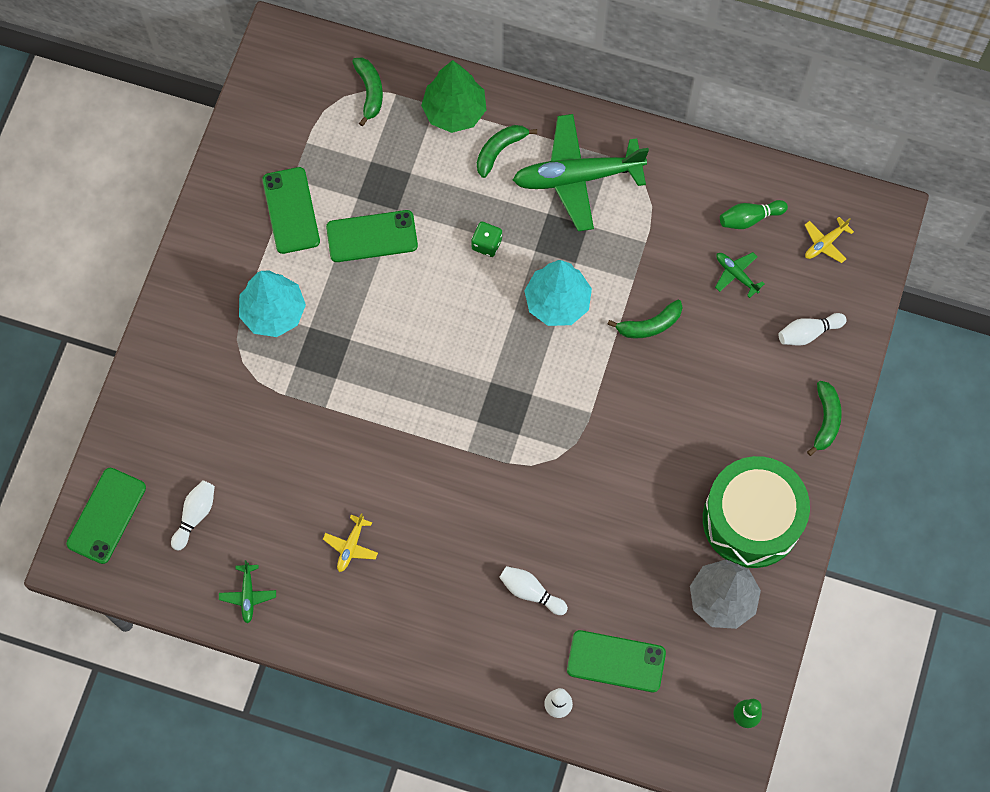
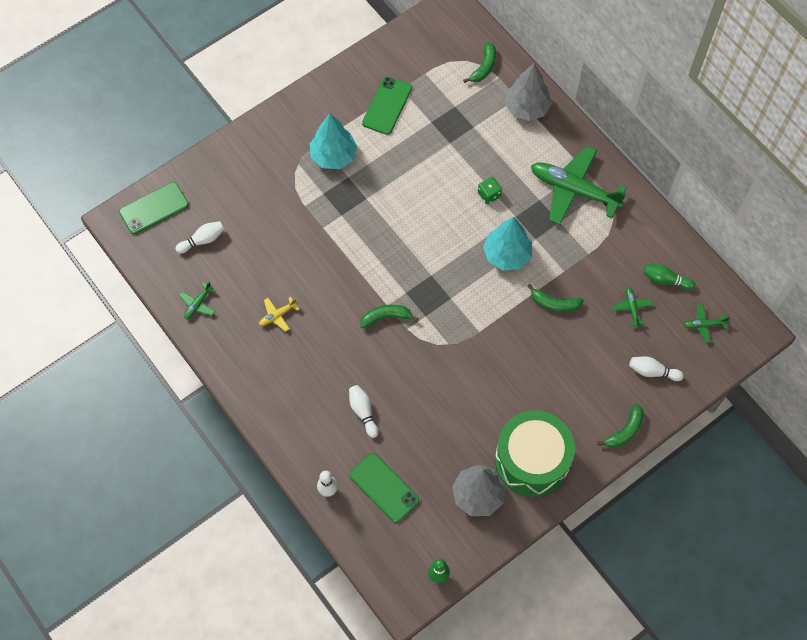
camera: 35 degrees right, 5 degrees down
green phone [326,210,418,262] -> none
green tree [421,60,486,133] -> grey tree [505,64,552,121]
green banana [477,125,537,178] -> green banana moved to [360,305,418,329]
yellow plane [805,217,854,263] -> green plane [684,304,730,343]

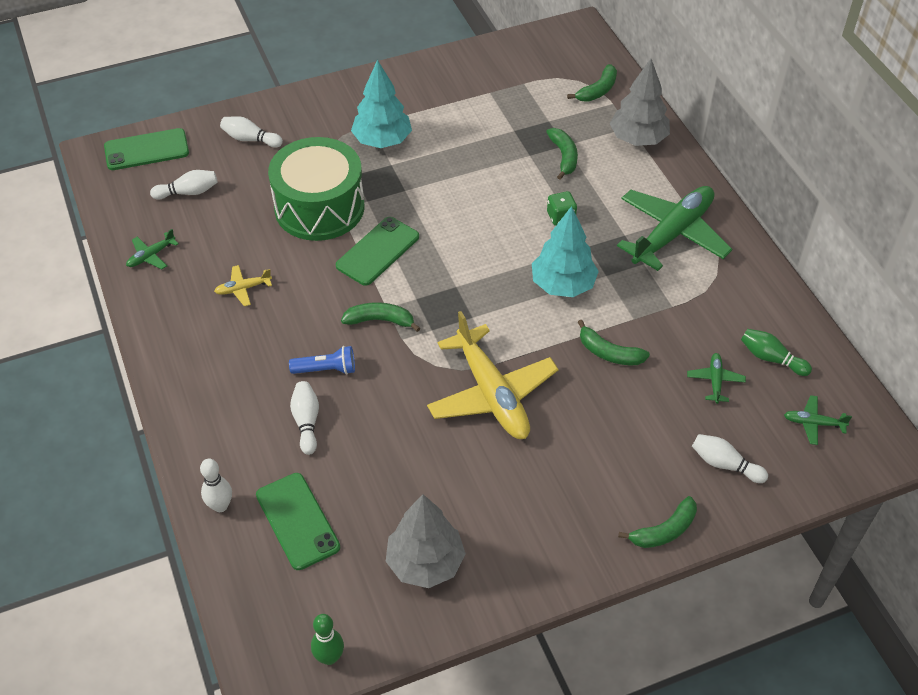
camera: 15 degrees right, 15 degrees down
green phone [362,76,412,135] -> green phone moved to [336,217,419,286]
green drum [495,410,575,497] -> green drum moved to [268,137,365,241]
green plane [531,146,626,225] -> green plane turned 90 degrees clockwise [617,186,732,271]
none -> white bowling pin [220,116,283,148]
none -> blue flashlight [289,346,355,374]
none -> yellow plane [427,311,558,439]
none -> green banana [546,128,578,180]

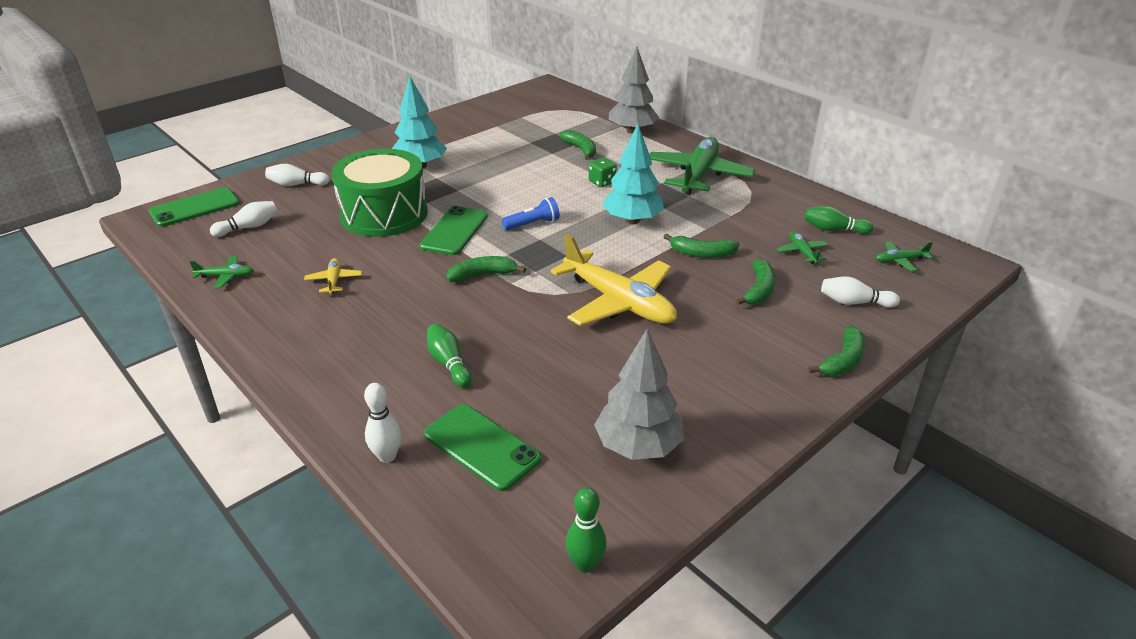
camera: 20 degrees left, 15 degrees down
green plane [126,229,179,269] -> green plane turned 120 degrees counterclockwise [190,256,254,288]
yellow plane [214,265,272,306] -> yellow plane turned 120 degrees clockwise [304,258,362,294]
blue flashlight [289,346,355,374] -> blue flashlight moved to [502,197,560,230]
white bowling pin [290,381,319,455] -> green bowling pin [427,323,472,388]
green banana [567,64,617,102] -> green banana moved to [735,259,775,305]

